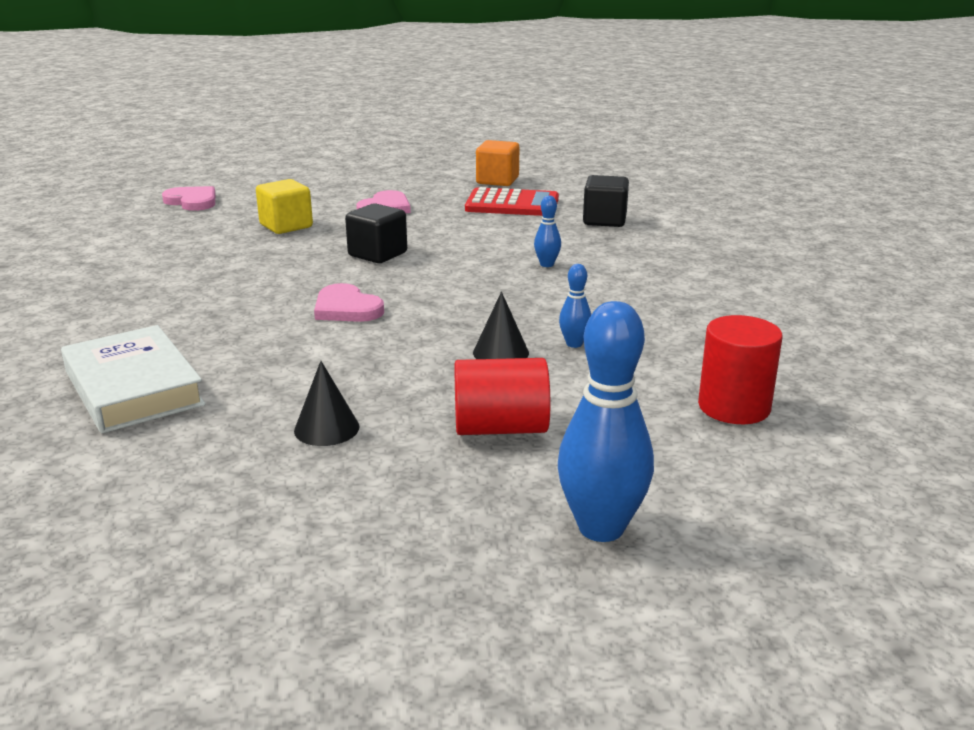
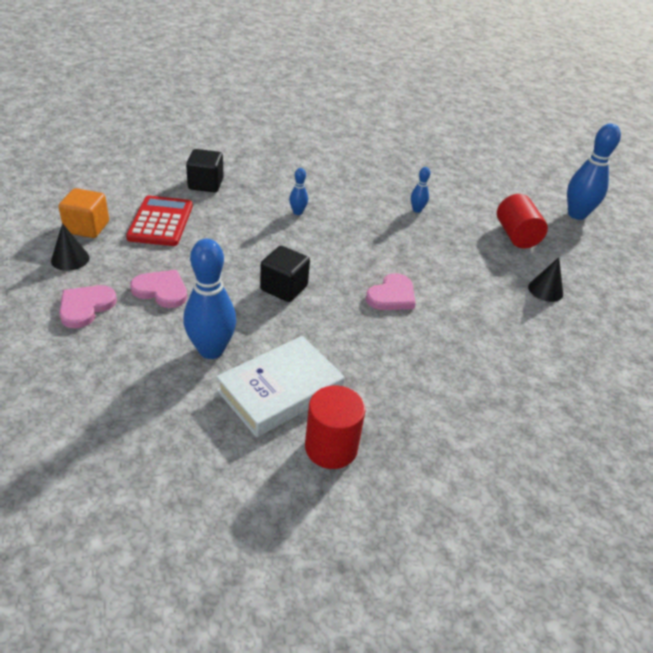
camera: 100 degrees left, 15 degrees up
white book [61,325,205,433] -> white book moved to [216,336,345,437]
pink heart [162,186,216,211] -> pink heart moved to [59,285,117,328]
yellow cube [256,179,313,234] -> blue bowling pin [183,239,236,359]
black cone [473,292,529,359] -> black cone moved to [51,223,90,271]
red cylinder [698,315,783,424] -> red cylinder moved to [305,385,366,469]

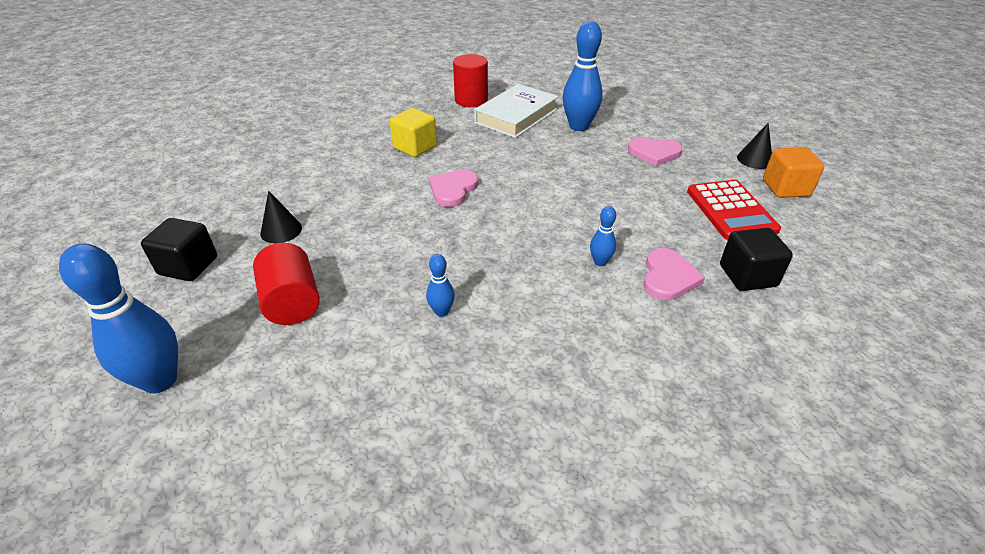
camera: 170 degrees right, 0 degrees up
pink heart [59,285,117,328] -> pink heart moved to [643,248,705,301]
black cube [260,246,310,302] -> black cube moved to [141,218,217,281]
none -> yellow cube [389,108,437,157]

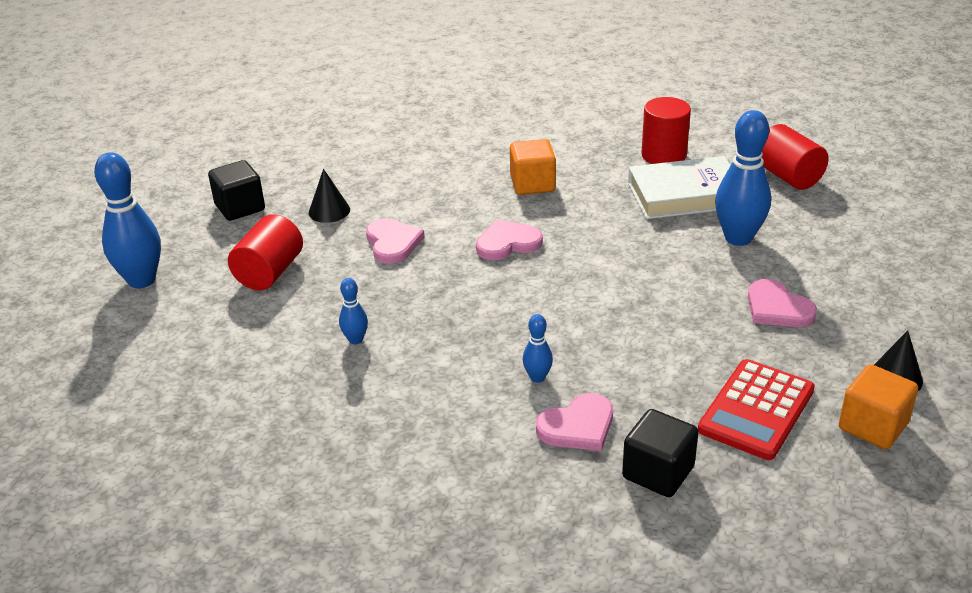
camera: 45 degrees right, 5 degrees down
yellow cube [389,108,437,157] -> orange cube [510,139,556,195]
none -> pink heart [366,219,424,264]
none -> red cylinder [762,124,829,190]

